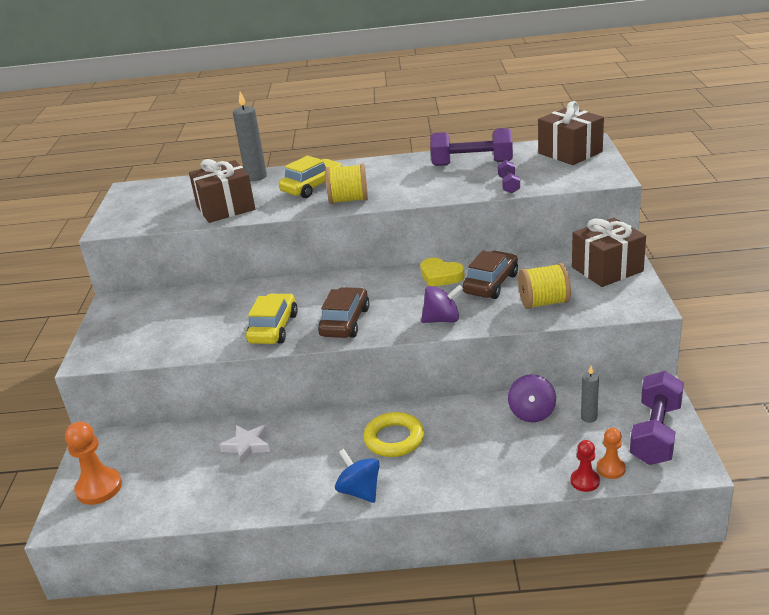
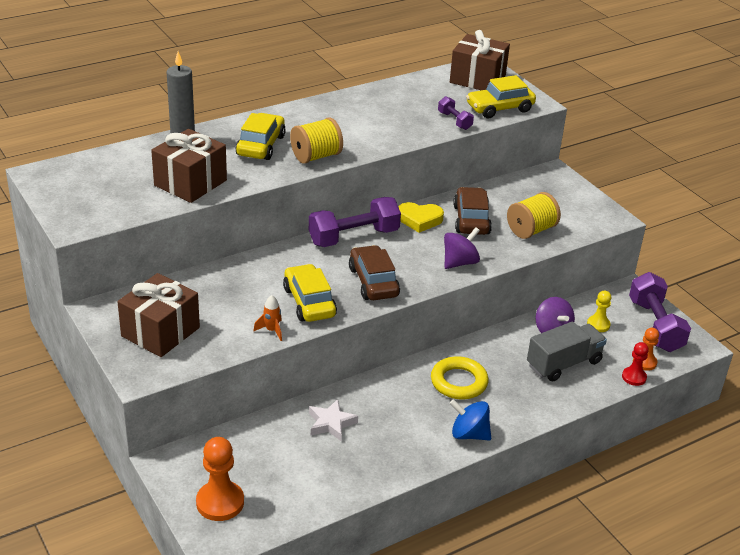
camera: 35 degrees left, 5 degrees up
purple dumbbell [430,128,513,166] -> purple dumbbell moved to [309,197,401,247]
brown gift [572,218,646,287] -> brown gift moved to [117,273,200,357]
grey candle [581,366,599,423] -> yellow pawn [587,291,611,332]
none -> orange rocket [253,295,282,341]
none -> yellow car [466,75,536,118]
none -> grey truck [527,322,607,381]

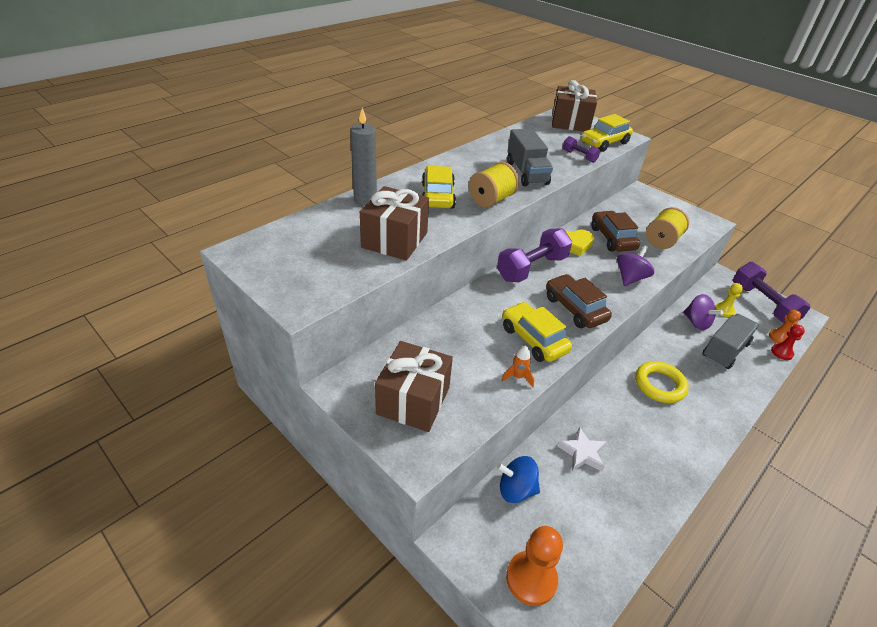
camera: 15 degrees left, 5 degrees up
blue spinning top [450,399,491,441] -> blue spinning top moved to [497,456,540,503]
none -> grey truck [507,129,553,186]

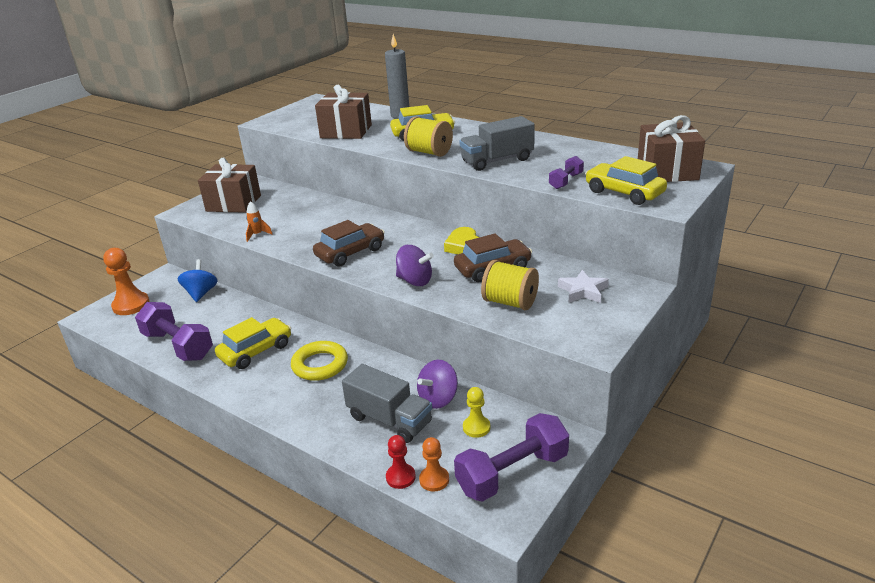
camera: 85 degrees right, 10 degrees down
purple dumbbell [497,228,572,282] -> purple dumbbell moved to [135,302,213,361]
yellow car [502,302,572,362] -> yellow car moved to [215,317,291,369]
white star [557,427,606,472] -> white star moved to [558,270,609,303]

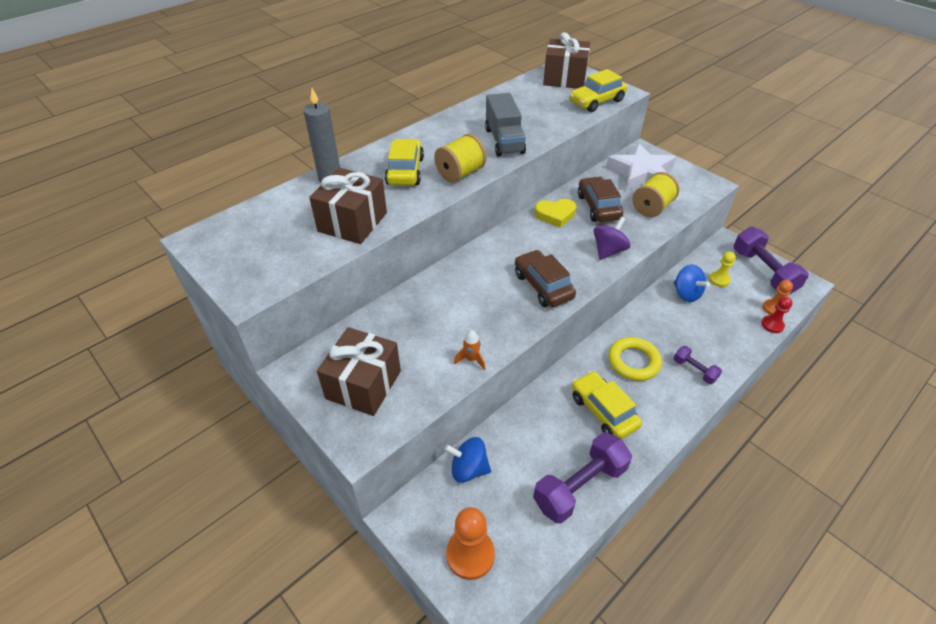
camera: 80 degrees left, 15 degrees up
grey truck [342,364,432,443] -> none
purple spinning top [417,360,458,409] -> blue spinning top [674,264,710,302]
purple dumbbell [549,156,584,189] -> purple dumbbell moved to [673,346,722,384]
white star [558,270,609,303] -> white star [606,143,676,191], size x1.85

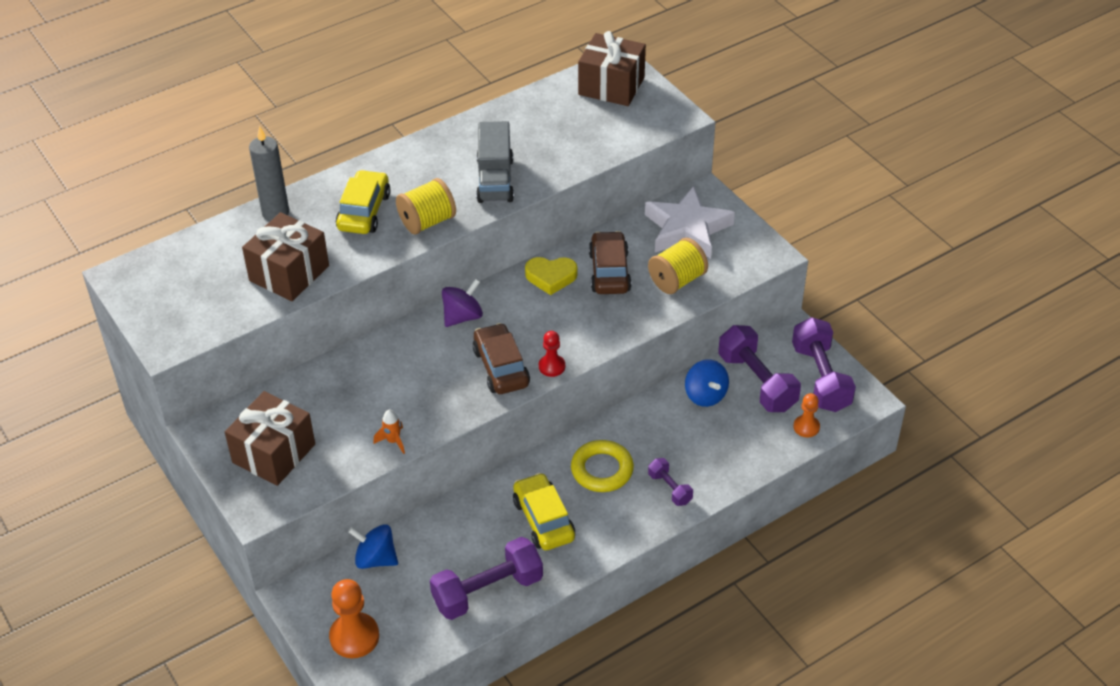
camera: 10 degrees right, 0 degrees up
yellow car [569,69,627,112] -> none
purple spinning top [593,217,631,260] -> purple spinning top moved to [442,279,483,327]
yellow pawn [709,252,736,287] -> purple dumbbell [718,325,801,412]
red pawn [761,296,793,333] -> red pawn moved to [539,331,565,377]

